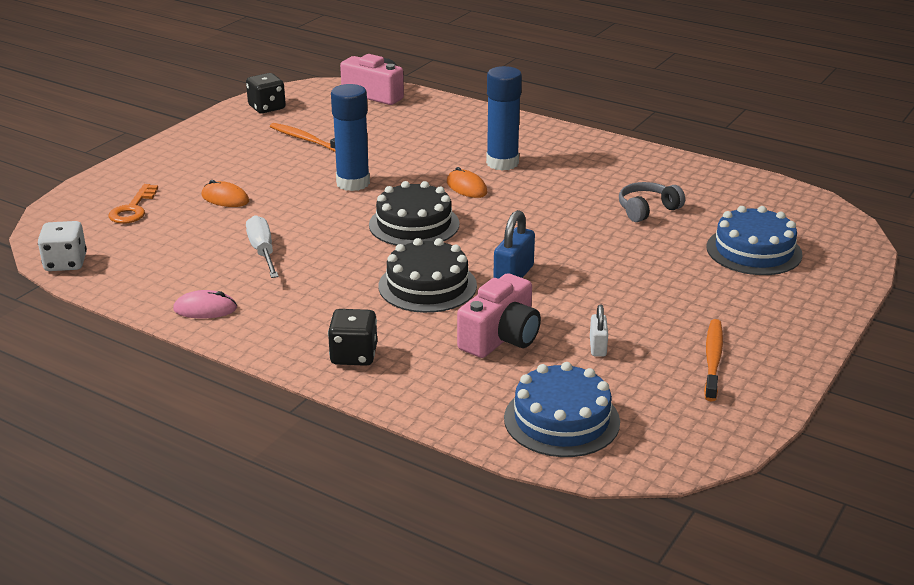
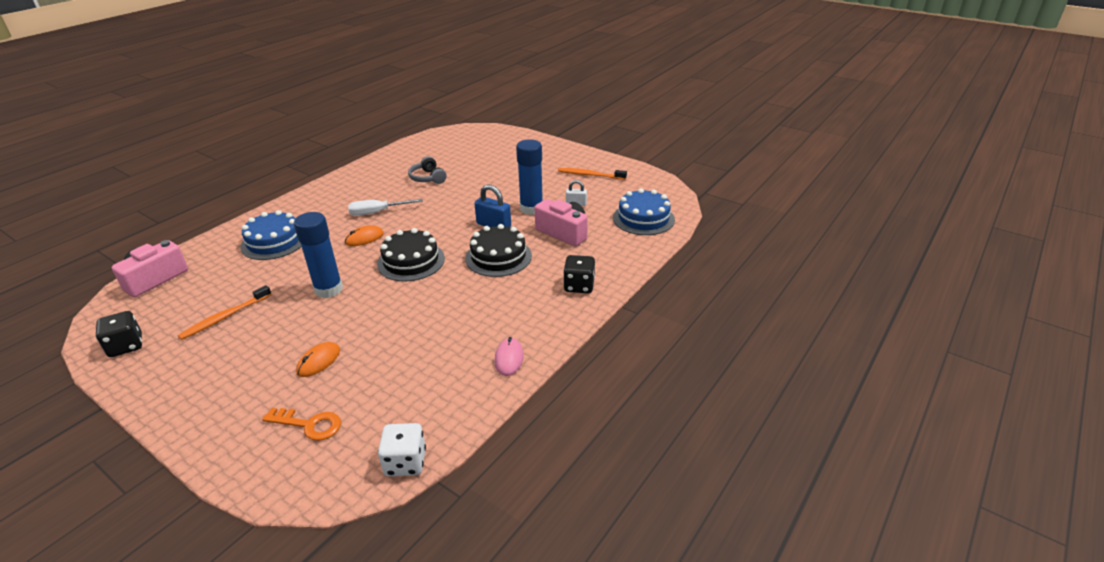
camera: 85 degrees left, 5 degrees up
white screwdriver [246,215,279,278] -> white screwdriver moved to [348,199,423,216]
blue glue stick [486,66,522,171] -> blue glue stick moved to [516,139,543,215]
blue cake [707,206,803,275] -> blue cake moved to [240,210,301,260]

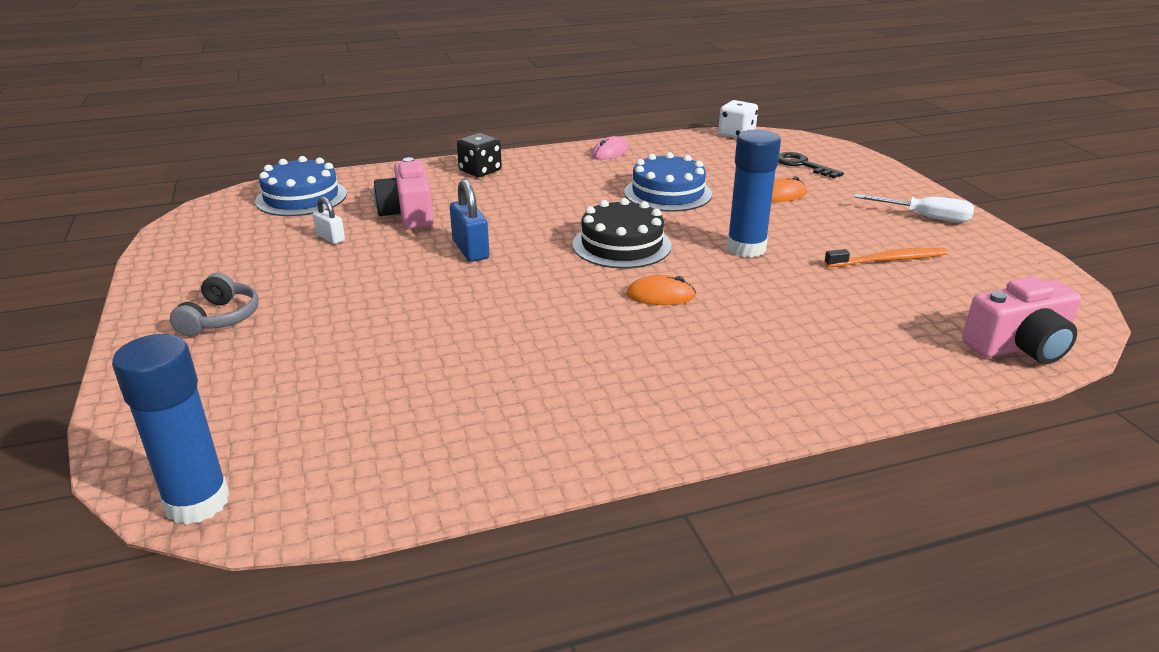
camera: 145 degrees left, 5 degrees down
black dice [96,311,142,357] -> none
blue cake [240,210,301,260] -> blue cake moved to [624,152,712,212]
orange key [262,408,341,441] -> black key [778,152,844,178]
white screwdriver [348,199,423,216] -> white screwdriver moved to [854,194,974,223]
grey headphones [408,156,447,184] -> grey headphones moved to [170,273,259,336]
black cake [465,224,532,277] -> none
blue glue stick [516,139,543,215] -> blue glue stick moved to [112,334,230,525]
orange toothbrush [558,168,627,180] -> none

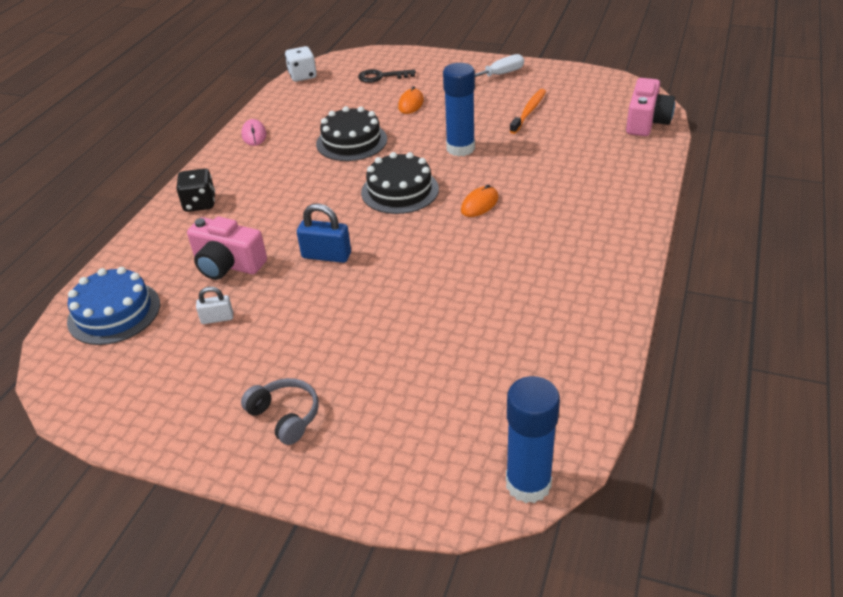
camera: 50 degrees left, 10 degrees up
blue cake [624,152,712,212] -> black cake [316,106,387,161]

